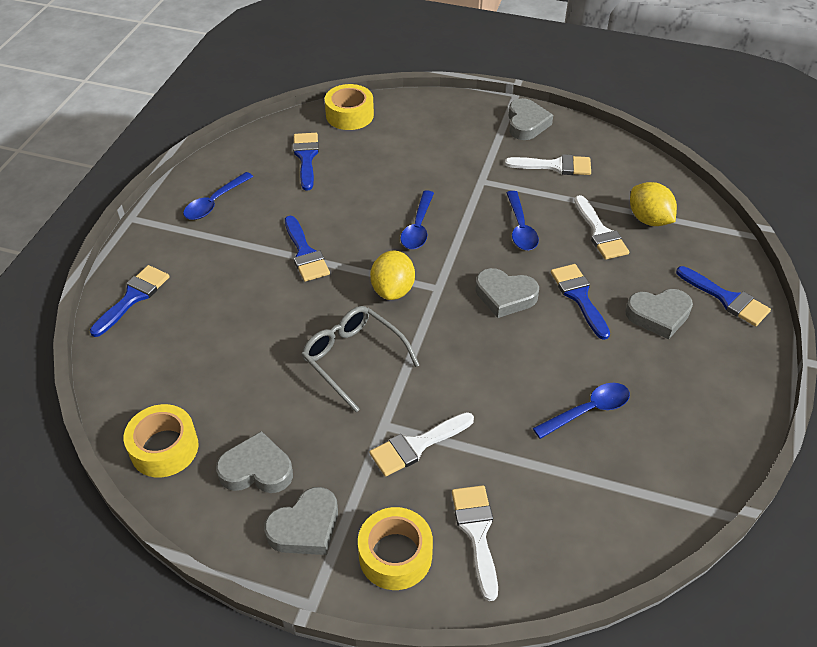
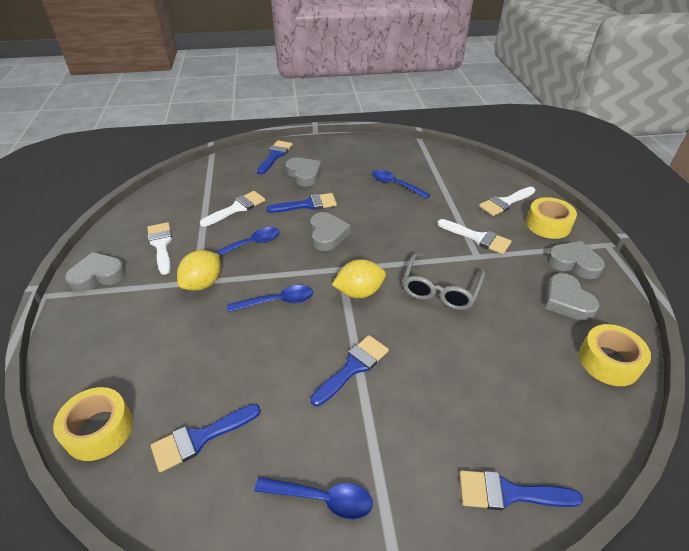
camera: 115 degrees left, 5 degrees down
blue brush [551,264,610,340] -> blue brush turned 150 degrees counterclockwise [266,193,337,213]
yellow lemon [630,182,677,226] -> yellow lemon moved to [177,250,220,291]

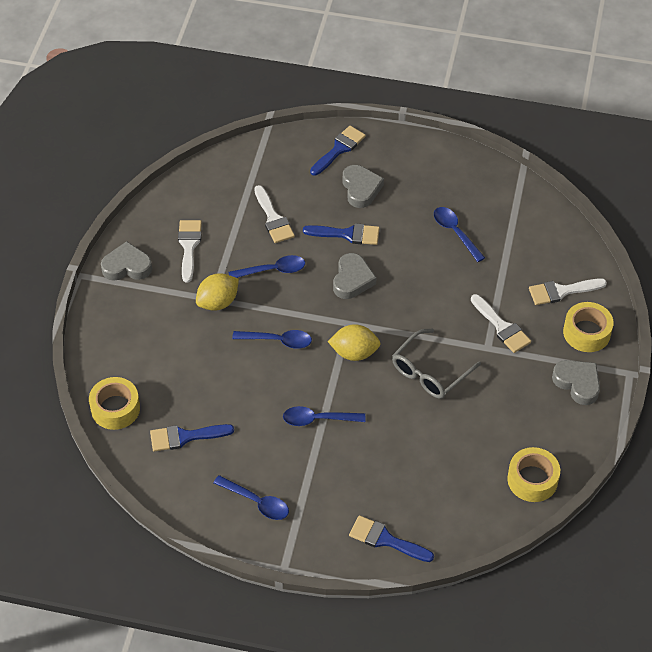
camera: 20 degrees right, 10 degrees up
white brush [200,191,265,227] -> white brush turned 90 degrees clockwise [254,185,295,243]
blue brush [311,335,389,406] -> blue spoon [283,406,365,426]
grey heart [545,273,600,321] -> none

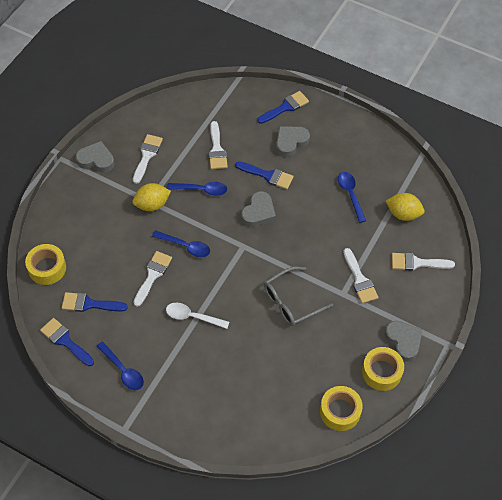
camera: 15 degrees right, 5 degrees up
blue spoon [283,406,365,426] -> white spoon [166,303,229,329]
yellow lemon [328,324,381,361] -> yellow lemon moved to [386,193,425,221]
grey heart [343,165,384,208] -> grey heart turned 135 degrees counterclockwise [276,127,310,157]
blue brush [349,515,434,562] -> blue brush moved to [40,318,94,366]
yellow tape [563,302,614,352] -> yellow tape moved to [362,347,404,391]
none -> white brush [133,251,172,307]

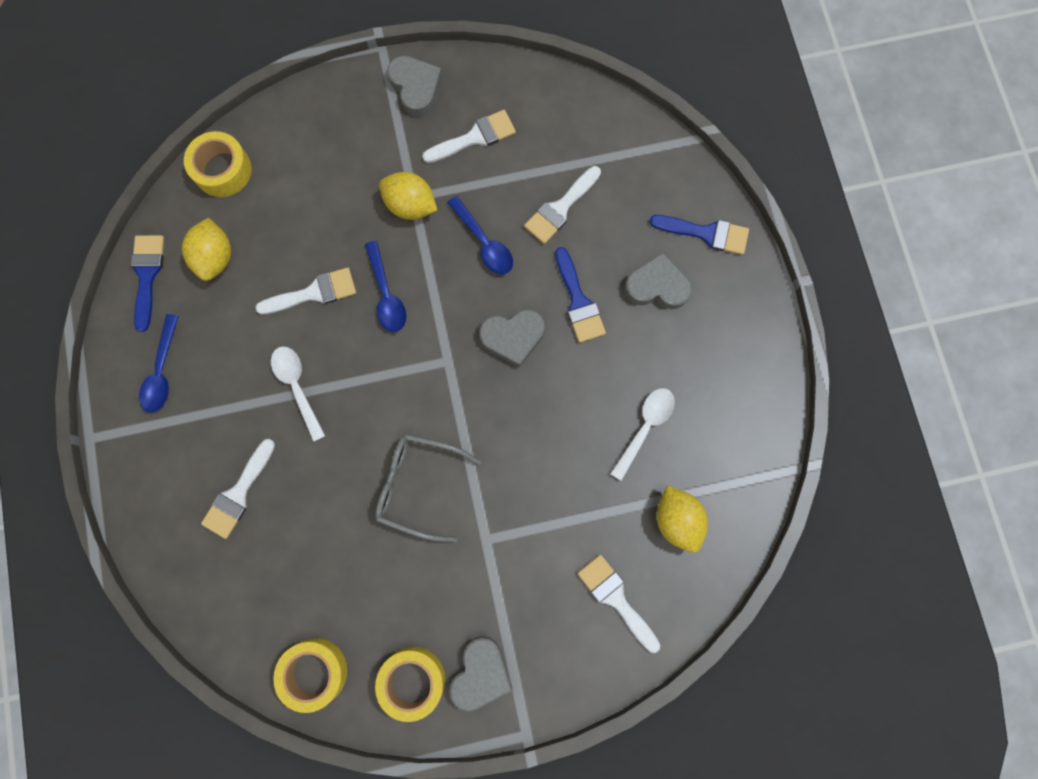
camera: 50 degrees right, 20 degrees up
blue brush [62,292,128,312] -> yellow lemon [182,218,231,281]
blue spoon [338,172,366,223] -> white spoon [610,388,675,481]
white brush [343,248,379,304] -> white brush moved to [201,439,275,539]

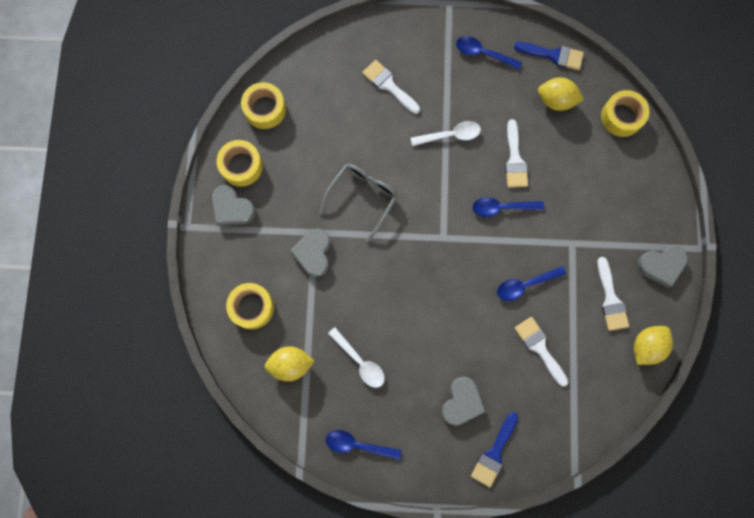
camera: 105 degrees right, 0 degrees up
yellow lemon [379,172,437,220] -> yellow lemon moved to [634,326,673,365]
grey heart [480,310,545,367] -> grey heart moved to [290,229,330,277]
blue brush [555,247,606,343] -> none
white brush [577,555,660,653] -> yellow tape [226,283,274,329]
none -> blue spoon [326,430,402,460]

